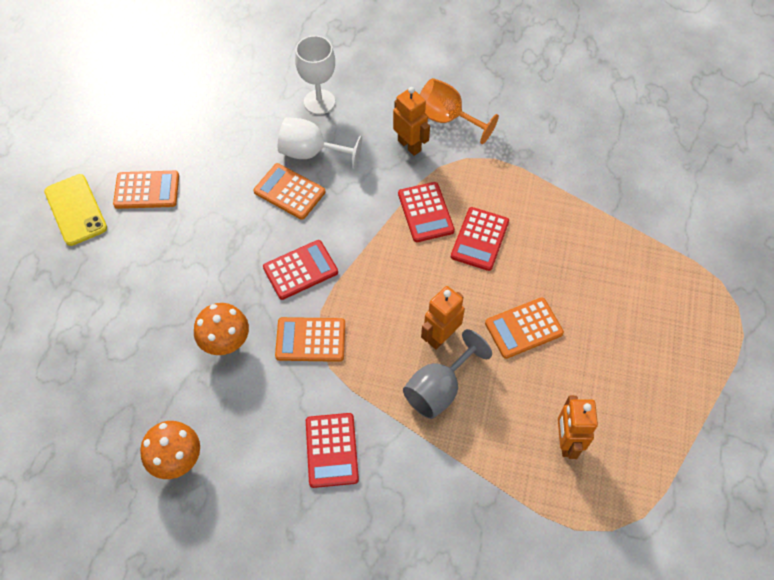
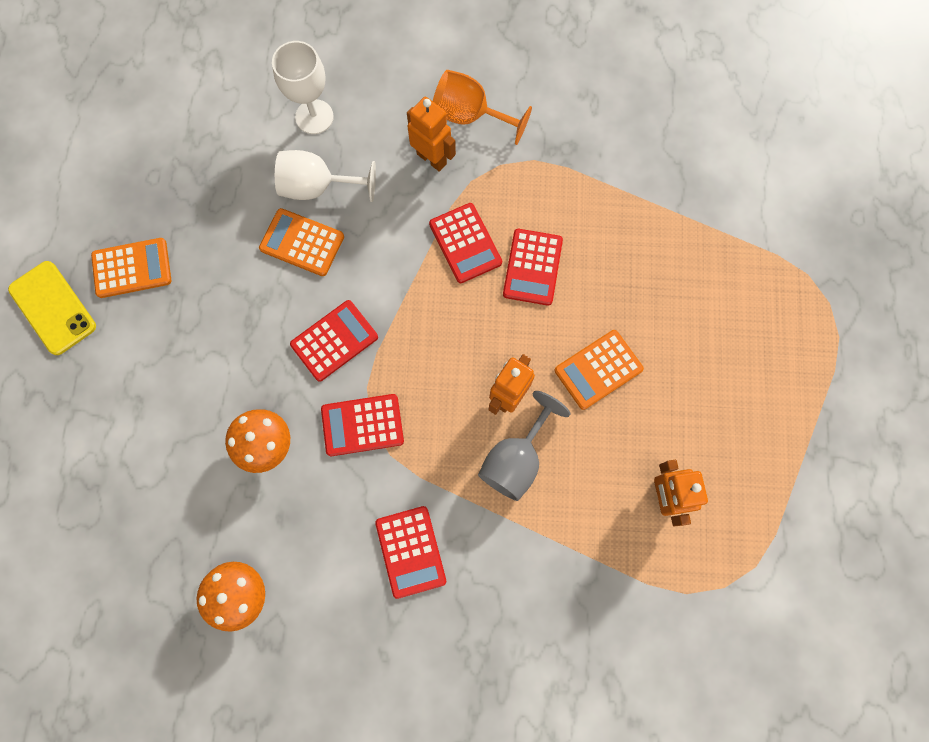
camera: 10 degrees left, 15 degrees up
orange calculator [275,317,345,362] -> red calculator [321,394,404,456]

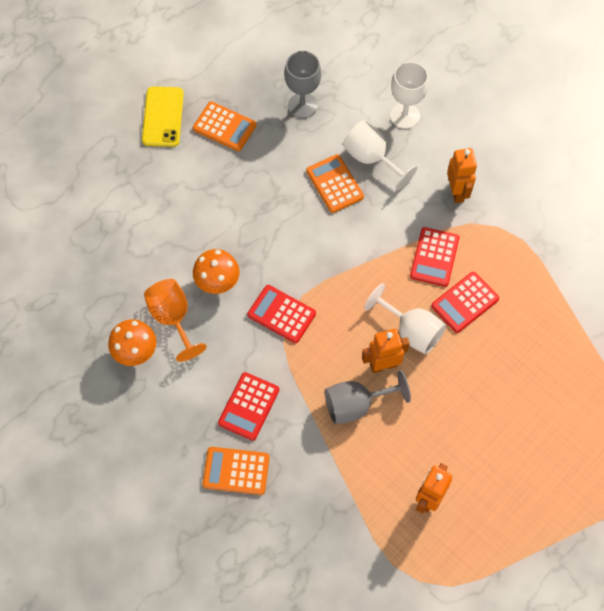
camera: 40 degrees right, 10 degrees down
red calculator [290,300,378,382] -> none
orange goblet [433,70,532,145] -> orange goblet moved to [144,279,207,362]
orange calculator [555,330,644,410] -> orange calculator moved to [202,447,270,495]
none -> grey goblet [284,51,321,118]
none -> white goblet [364,283,446,354]

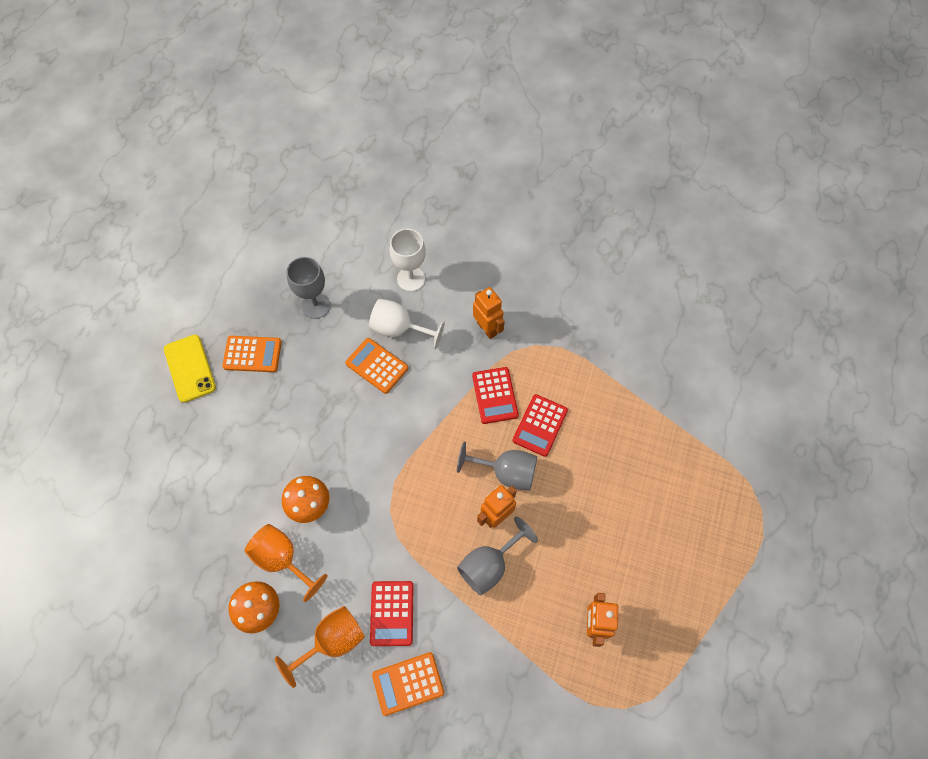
camera: 25 degrees left, 0 degrees up
red calculator [247,285,316,343] -> none
white goblet [364,283,446,354] -> grey goblet [457,442,537,490]
none -> orange goblet [275,606,365,688]

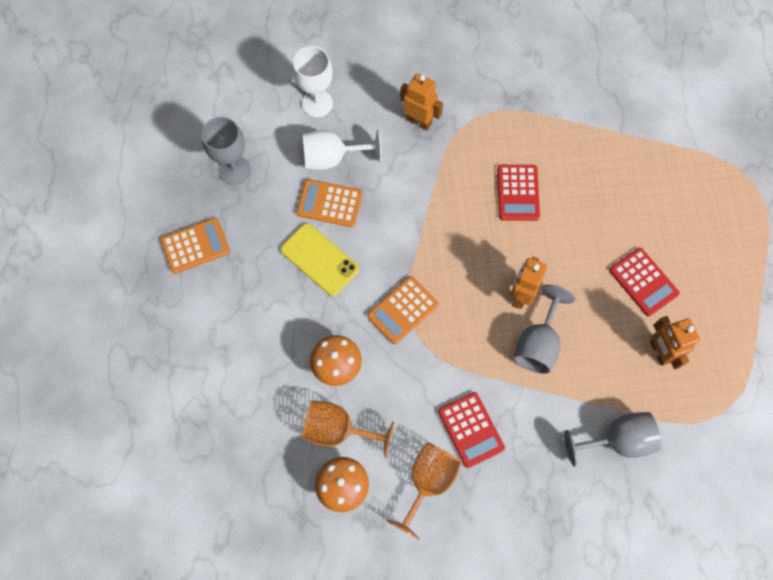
camera: 25 degrees left, 5 degrees up
yellow phone [164,335,216,403] -> yellow phone moved to [281,223,359,296]
orange calculator [372,652,444,716] -> orange calculator moved to [367,276,439,345]
grey goblet [457,442,537,490] -> grey goblet moved to [564,412,661,467]
red calculator [472,367,519,424] -> red calculator moved to [609,248,680,316]

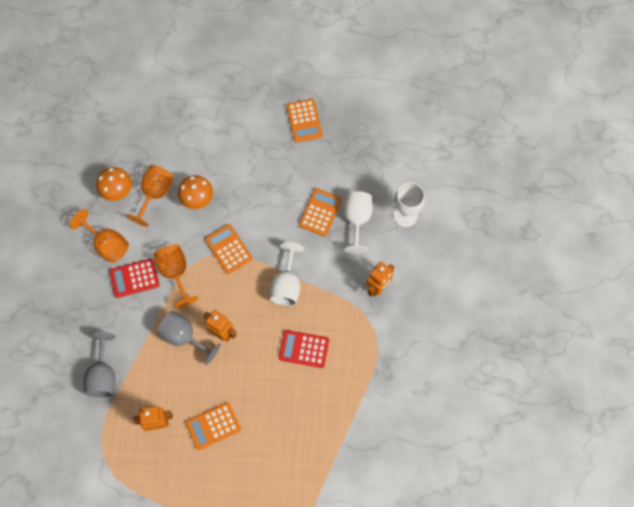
camera: 100 degrees right, 0 degrees up
grey goblet [202,117,251,185] -> none
yellow phone [281,223,359,296] -> none
red calculator [609,248,680,316] -> orange calculator [186,402,241,450]
none -> orange goblet [154,244,198,308]
none -> white goblet [270,242,304,306]

